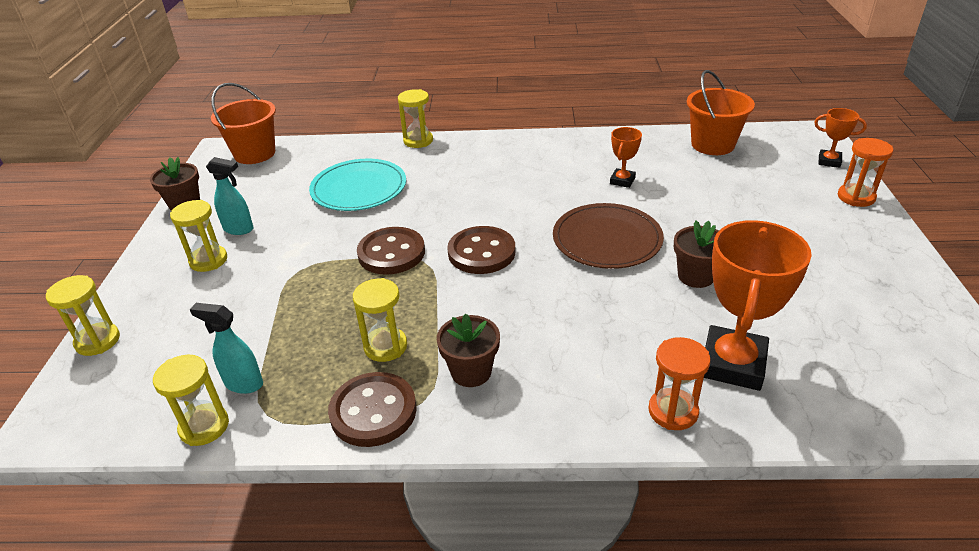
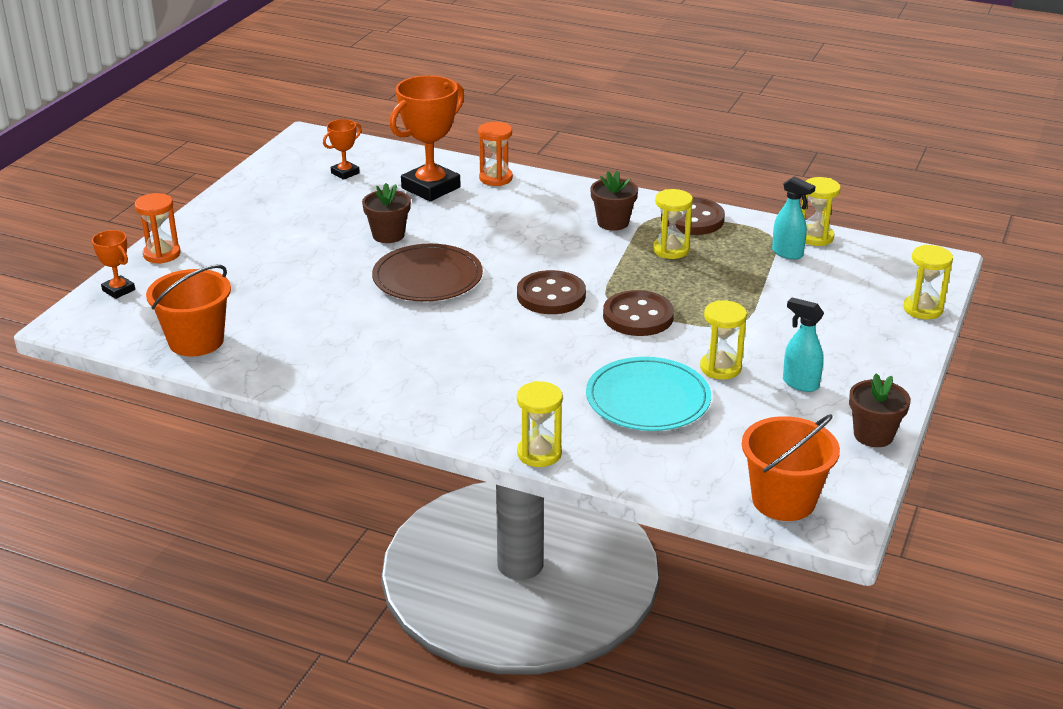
camera: 160 degrees left, 5 degrees down
yellow hourglass [170,200,227,272] -> yellow hourglass moved to [700,300,747,380]
orange trophy [610,127,642,188] -> orange trophy moved to [323,119,362,180]

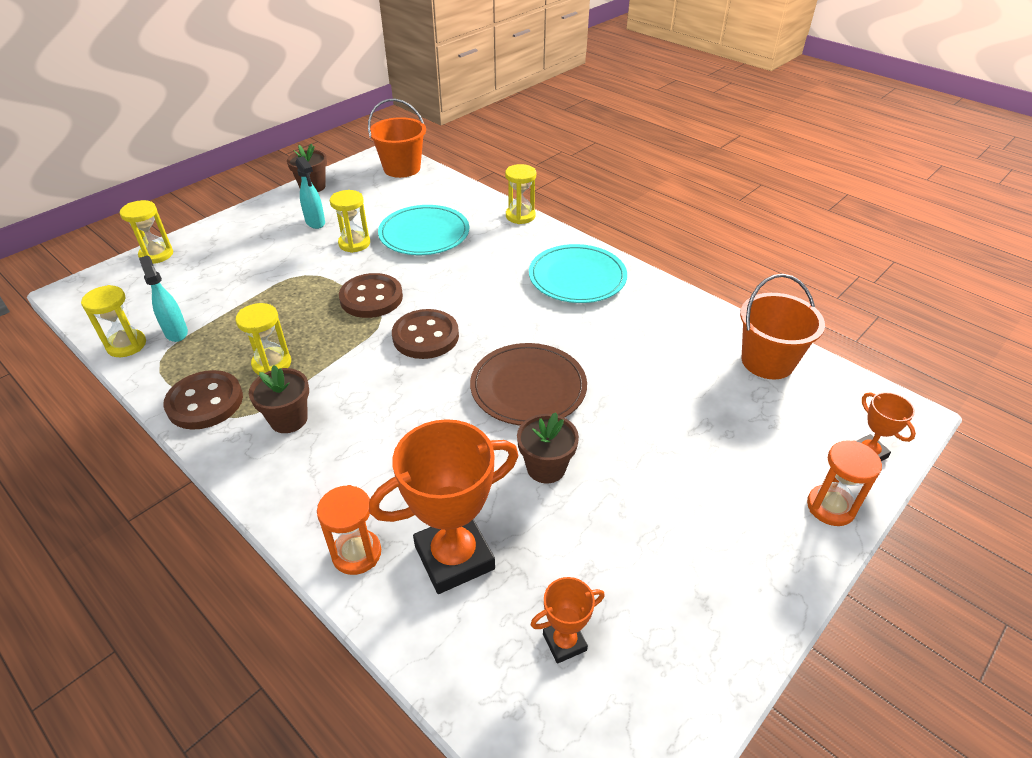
camera: 160 degrees left, 10 degrees up
none -> turquoise plate [529,244,627,303]

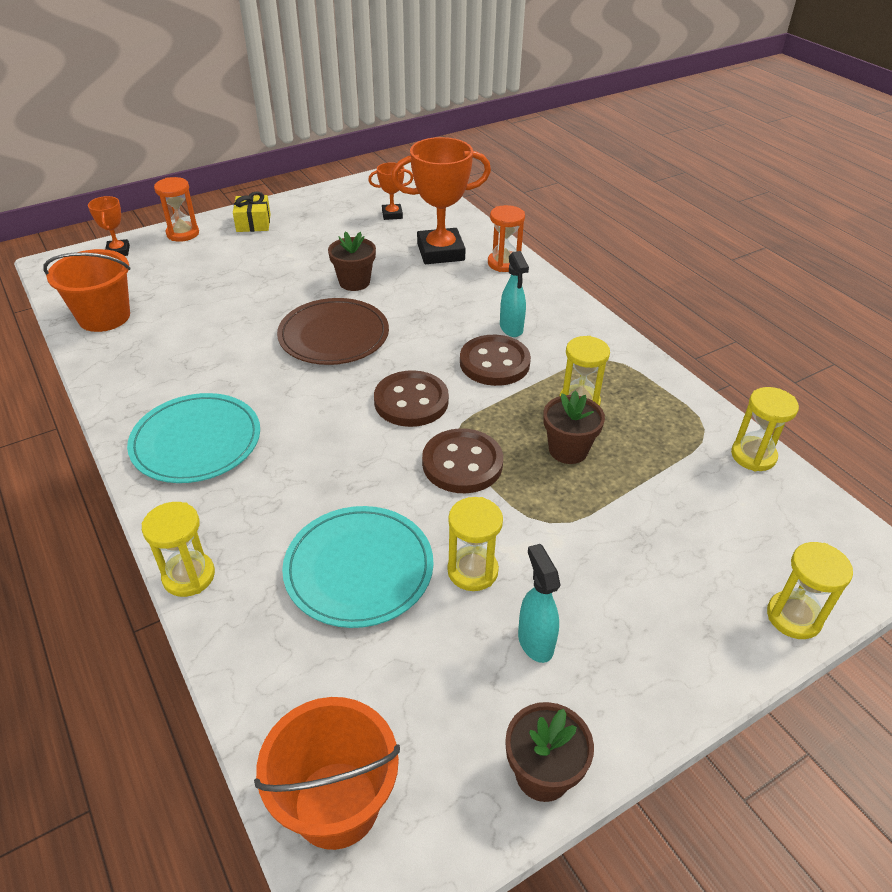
camera: 165 degrees left, 0 degrees up
turquoise spray bottle [139,256,188,342] -> turquoise spray bottle moved to [500,251,529,337]
brown button [163,370,243,430] -> brown button moved to [460,335,531,386]
brown flower pot [249,365,309,433] -> brown flower pot moved to [543,391,605,464]
none -> yellow gift [233,192,270,232]

